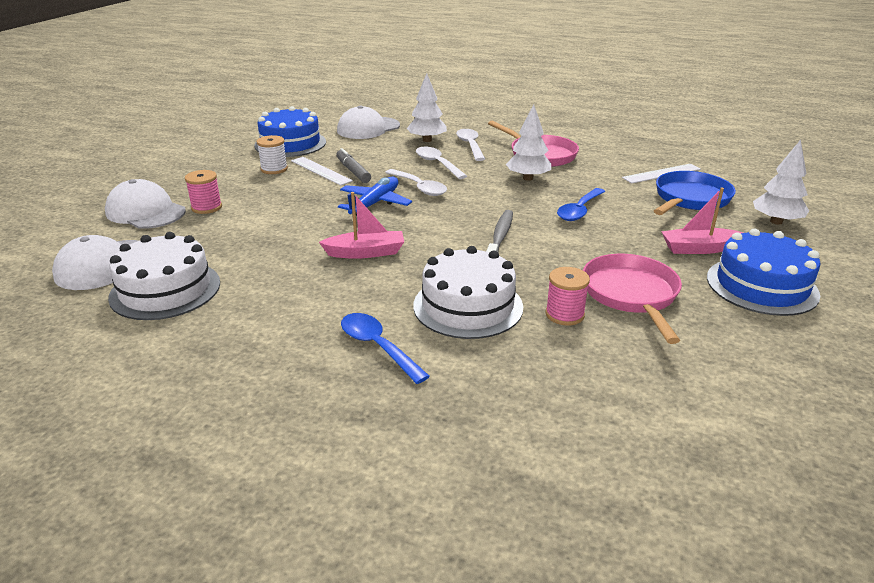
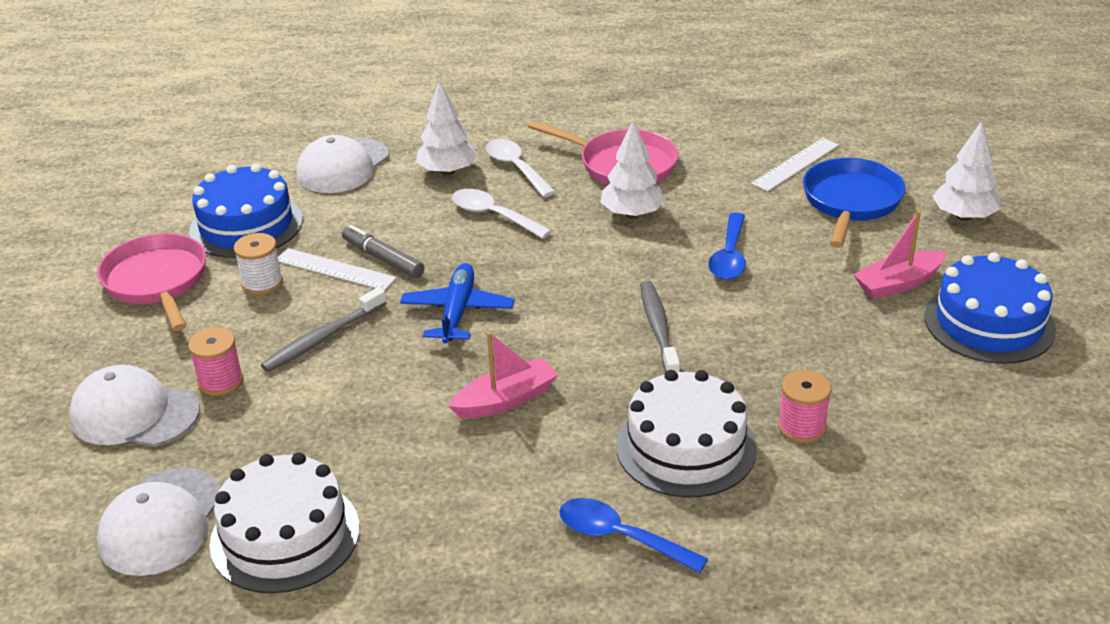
camera: 20 degrees left, 5 degrees up
white spoon [385,169,447,196] -> none
pink pan [583,254,682,344] -> pink pan moved to [97,233,206,331]
none -> grey toothbrush [261,287,386,372]

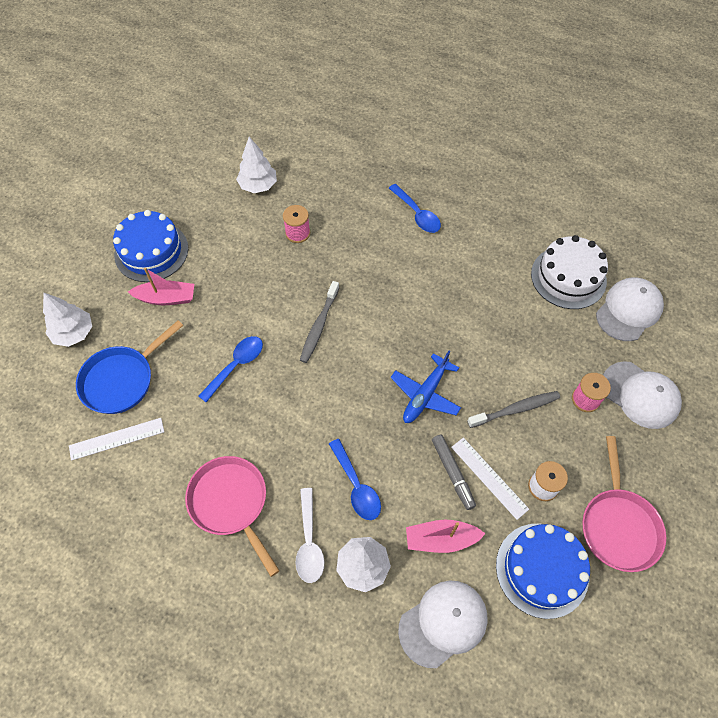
camera: 155 degrees left, 25 degrees up
pink boat [448,332,558,419] -> pink boat moved to [406,520,486,553]
white spoon [452,189,552,239] -> blue spoon [329,439,381,520]
white tree [600,121,666,218] -> white tree moved to [236,137,277,193]
white cake [616,370,757,498] -> none

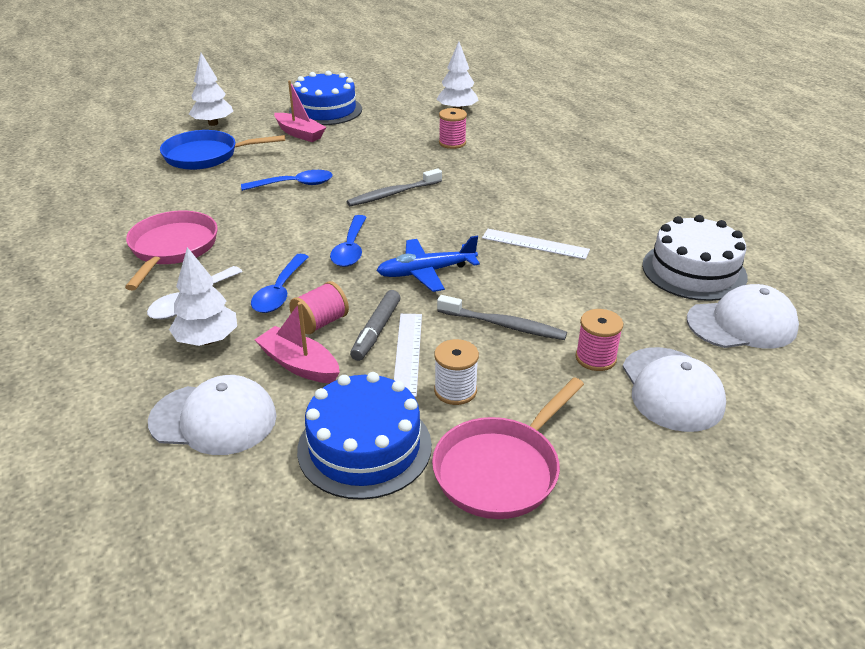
camera: 40 degrees right, 25 degrees down
white ruler [69,418,164,461] -> white ruler moved to [482,229,590,259]
blue spoon [389,184,441,233] -> blue spoon moved to [330,215,367,267]
none -> pink spool [289,281,349,334]

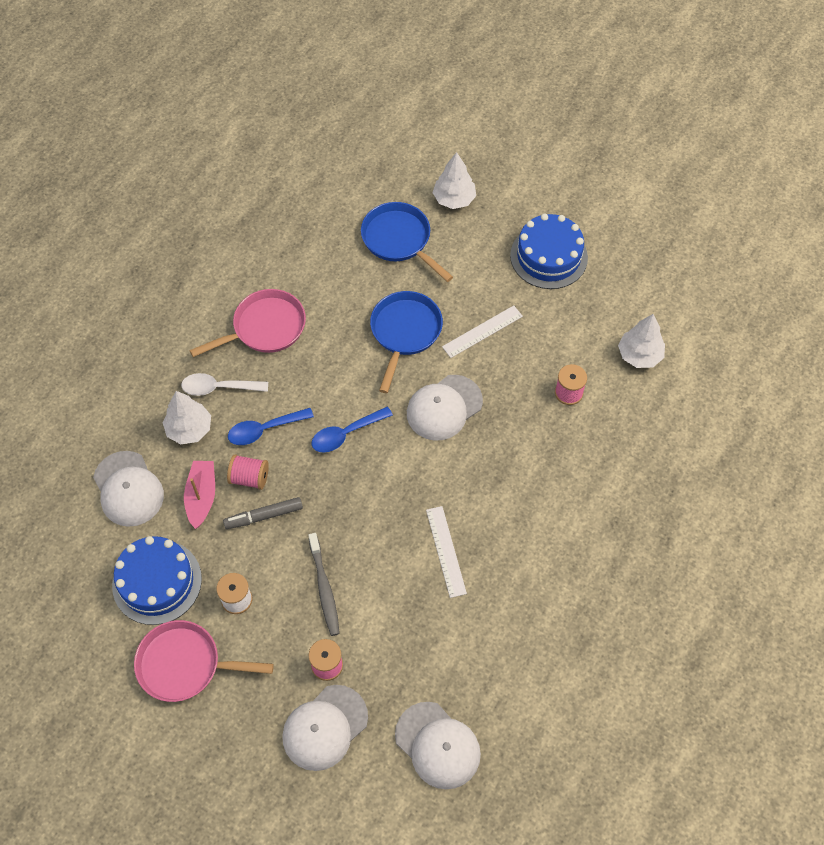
camera: 55 degrees right, 25 degrees up
blue spoon [241,170,333,191] -> blue pan [370,291,443,393]
pink boat [274,80,326,142] -> none
grey toothbrush [347,169,442,206] -> white cap [407,375,483,440]
blue plane [377,236,480,292] -> none
white ruler [394,314,422,397] -> white ruler moved to [442,305,523,358]
white cake [642,215,748,301] -> none

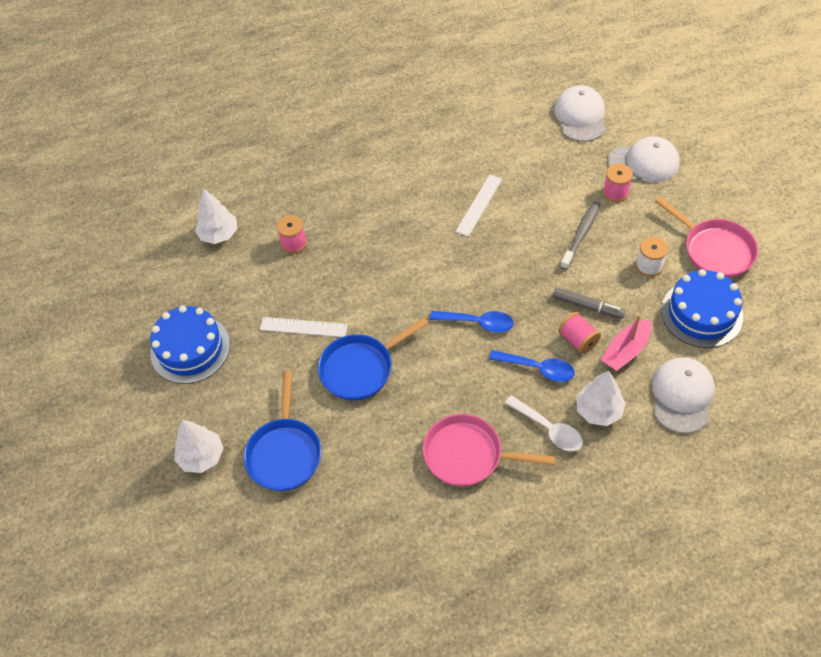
camera: 135 degrees left, 5 degrees down
white cap [407,375,483,440] -> none

